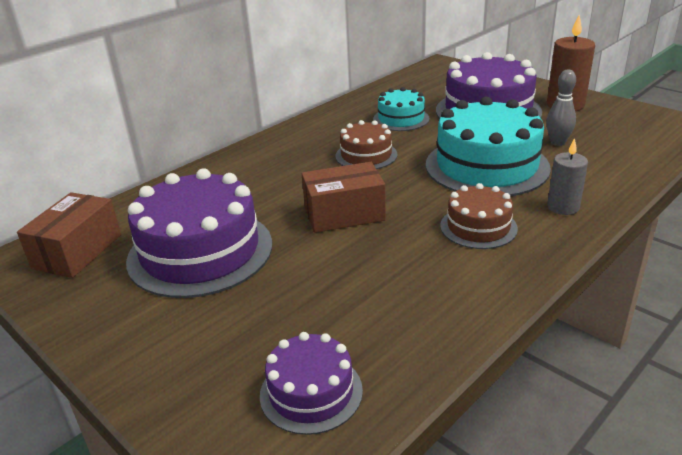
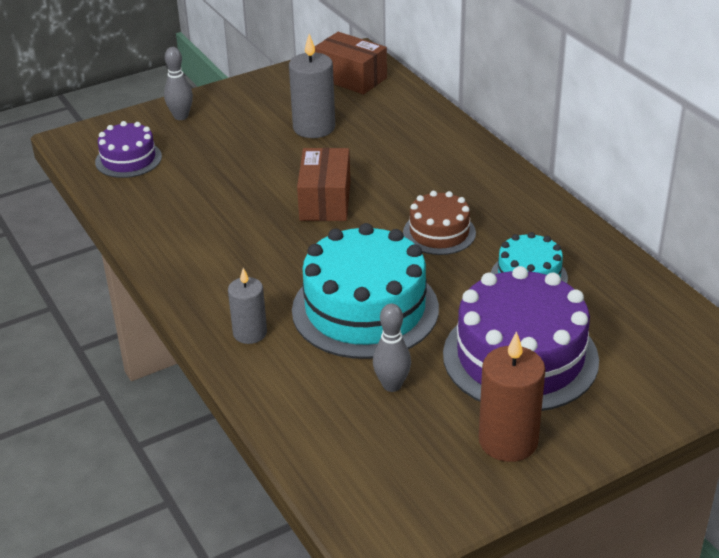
camera: 105 degrees right, 5 degrees up
purple cake [126,168,272,298] -> grey candle [289,34,335,138]
brown cake [440,183,518,249] -> none
none -> grey bowling pin [164,47,193,120]

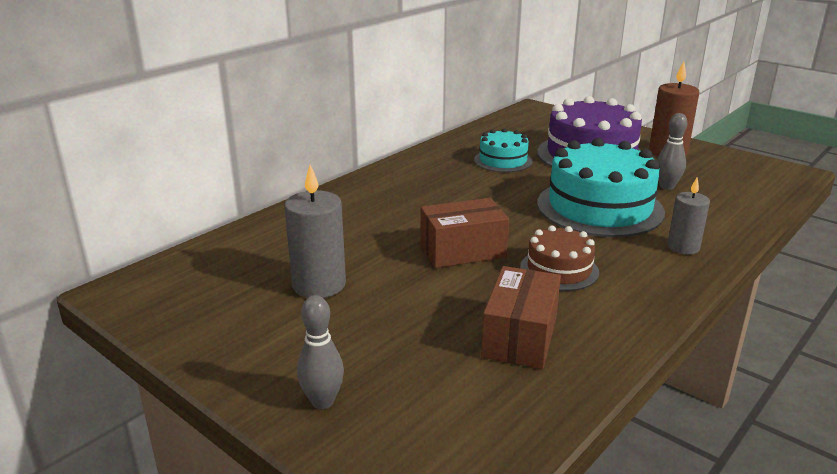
camera: 110 degrees left, 10 degrees down
purple cake [95,121,162,178] -> none
brown box [315,32,387,95] -> brown box moved to [481,266,561,369]
brown cake [403,191,476,255] -> brown cake moved to [520,225,599,291]

